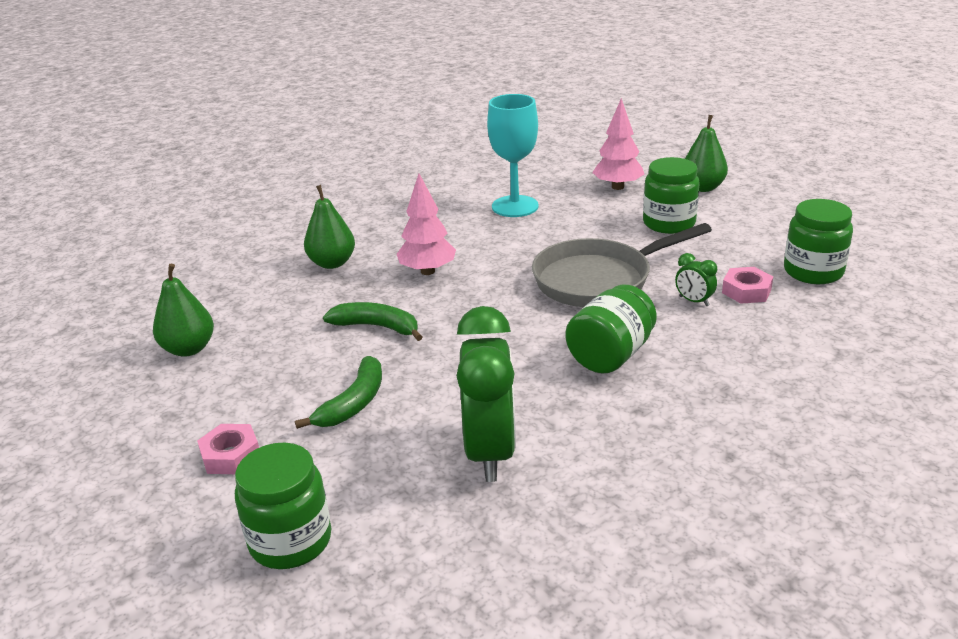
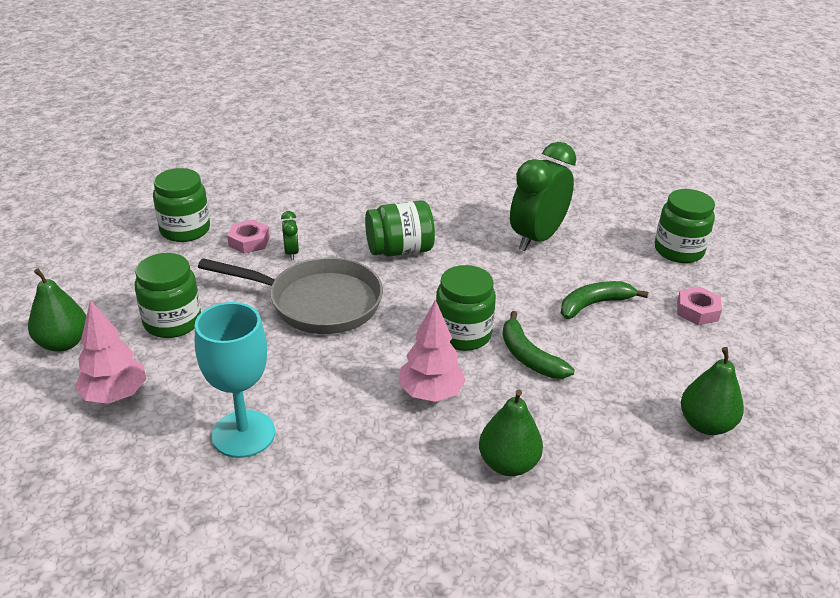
camera: 145 degrees left, 5 degrees up
none -> green jar [436,265,496,351]

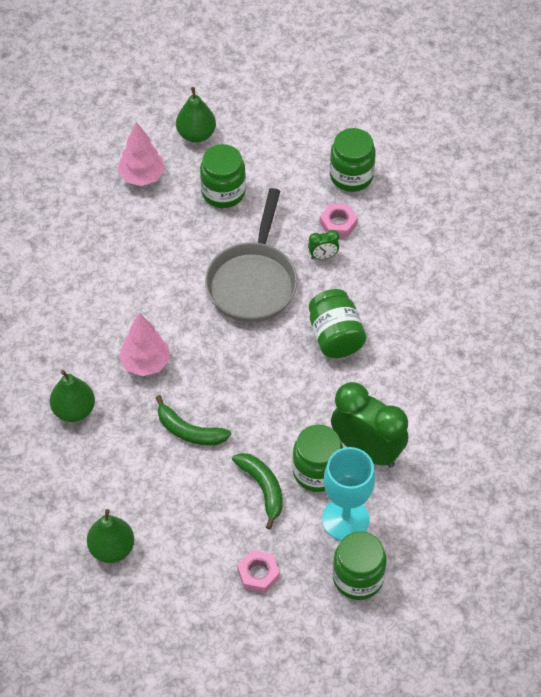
camera: 90 degrees right, 20 degrees up
turquoise goblet [195,302,275,458] -> turquoise goblet moved to [322,447,375,541]
green jar [436,265,496,351] -> green jar moved to [292,425,343,492]
green banana [502,311,575,378] -> green banana turned 120 degrees counterclockwise [156,395,231,445]

